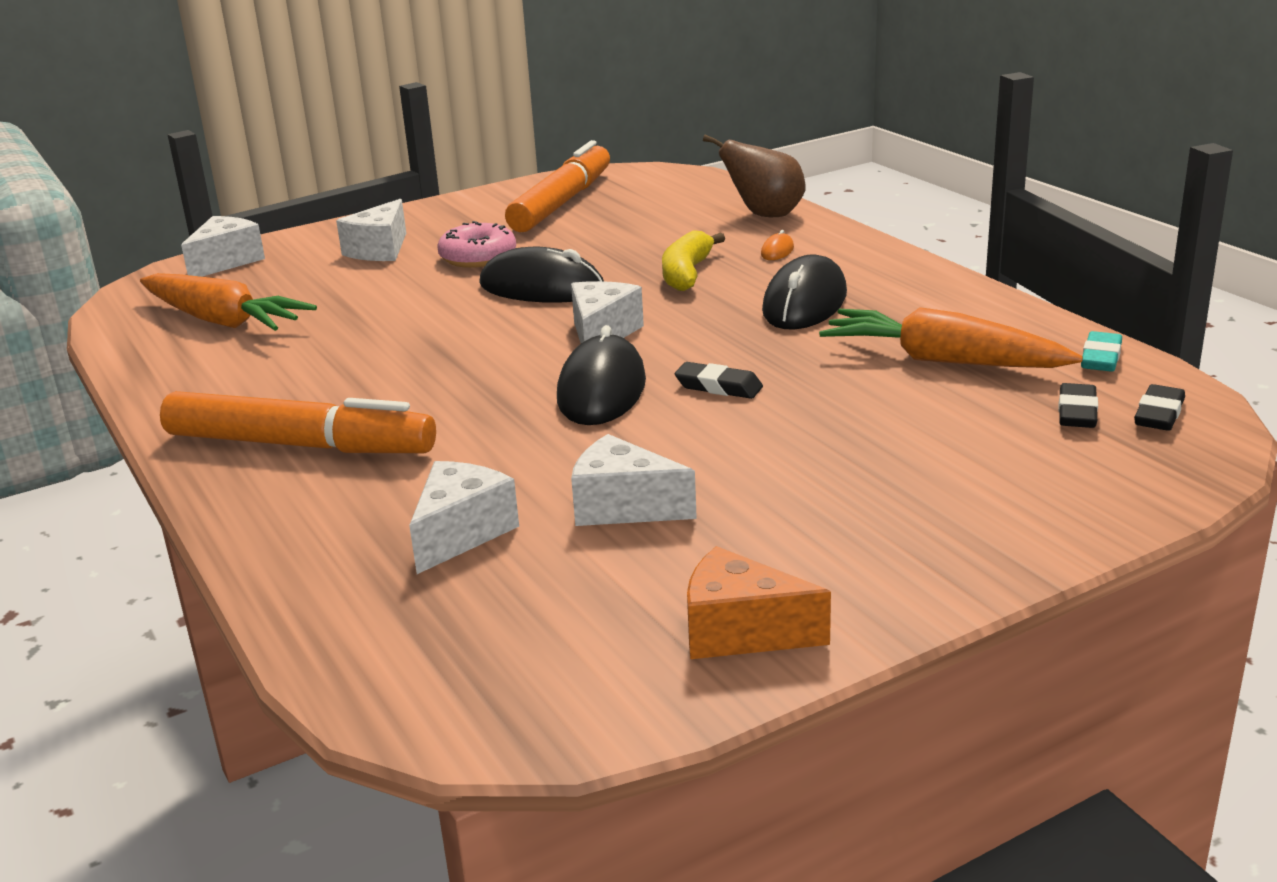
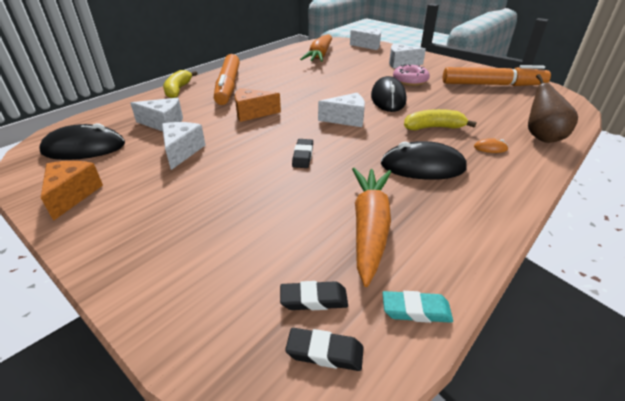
camera: 70 degrees right, 10 degrees up
black mouse [557,325,646,425] -> black mouse moved to [39,123,125,160]
none -> yellow banana [163,70,198,98]
none -> orange cheese [235,88,281,122]

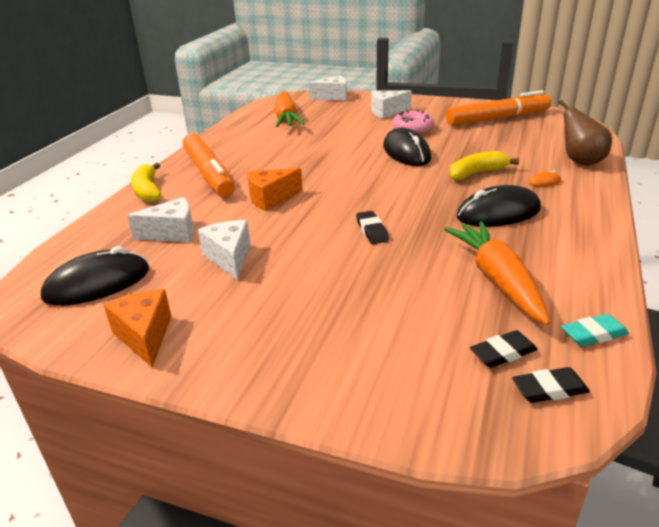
camera: 20 degrees left, 5 degrees down
white cheese [318,93,365,127] -> none

